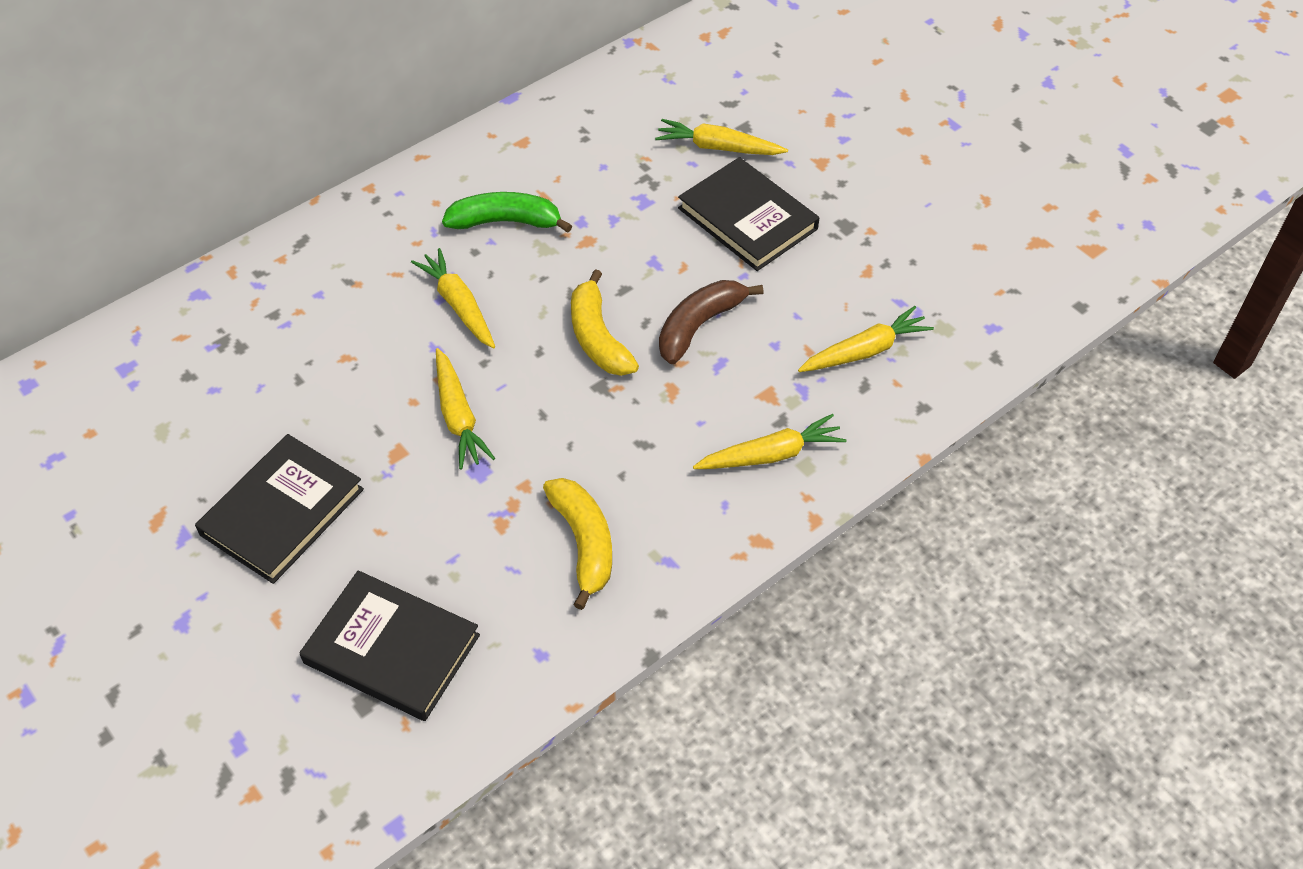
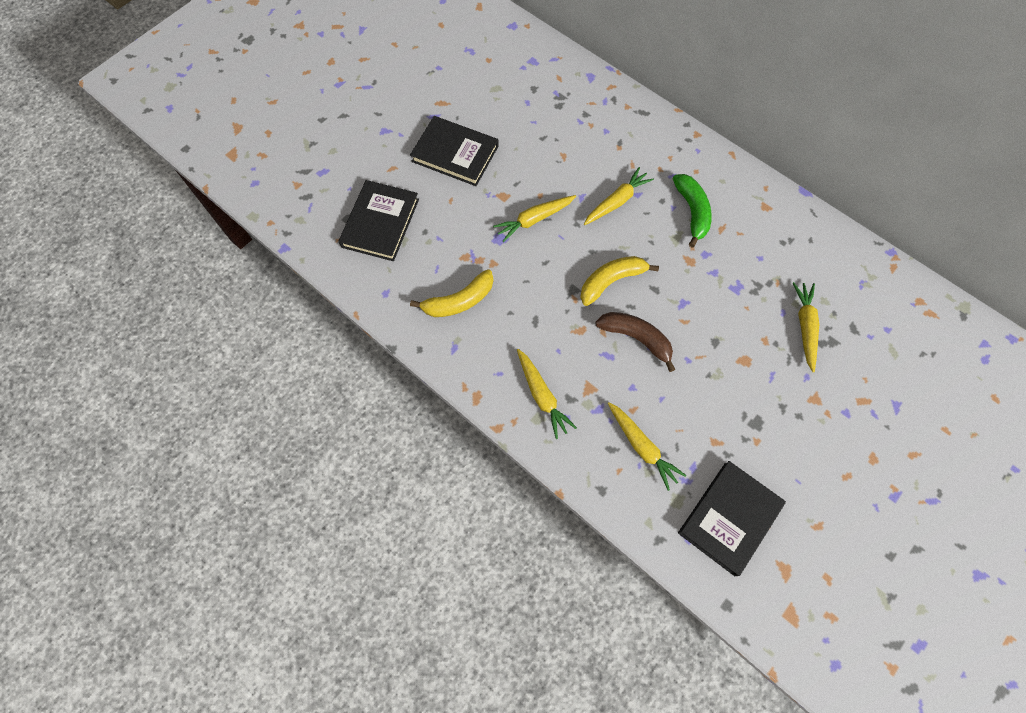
camera: 80 degrees right, 15 degrees up
black book [678,157,819,271] -> black book moved to [678,461,786,576]

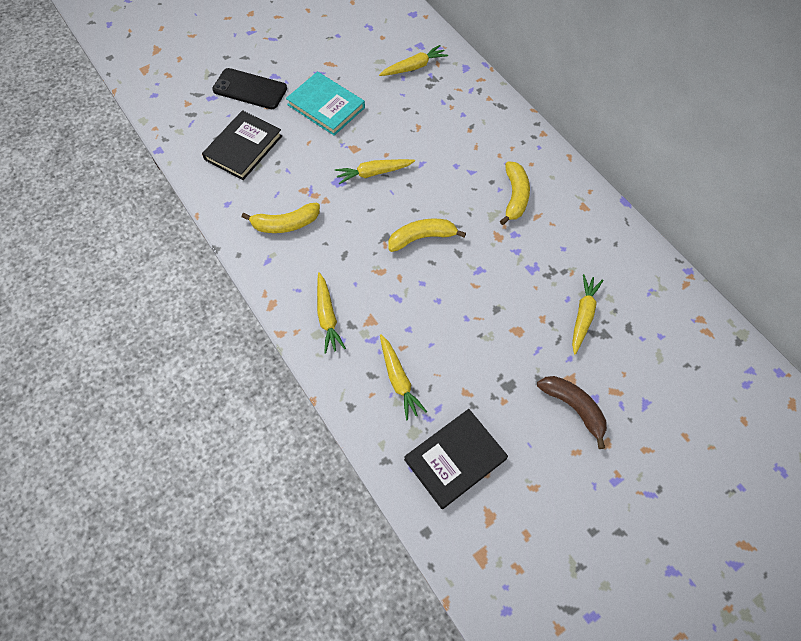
camera: 15 degrees right, 5 degrees down
black book [410,116,499,186] -> turquoise book [286,71,365,136]
yellow carrot [584,167,654,225] -> yellow carrot moved to [379,45,448,76]
brown banana [595,312,675,372] -> brown banana moved to [537,376,607,449]
green banana [673,174,712,248] -> yellow banana [500,161,530,225]
none -> black phone [212,68,287,109]

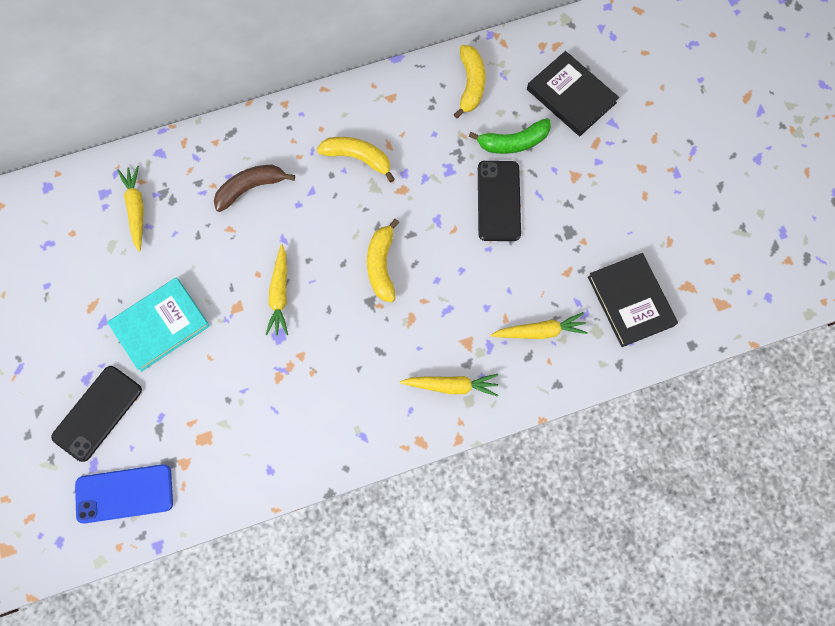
camera: 75 degrees left, 10 degrees up
black book [202,110,282,180] -> black book moved to [527,51,619,136]
yellow banana [242,203,320,233] -> yellow banana moved to [454,45,486,118]
brown banana [537,376,607,449] -> brown banana moved to [214,165,295,212]
yellow carrot [572,274,603,355] -> green banana [469,118,551,154]
none -> blue phone [75,464,173,523]
none -> black phone [478,161,521,241]

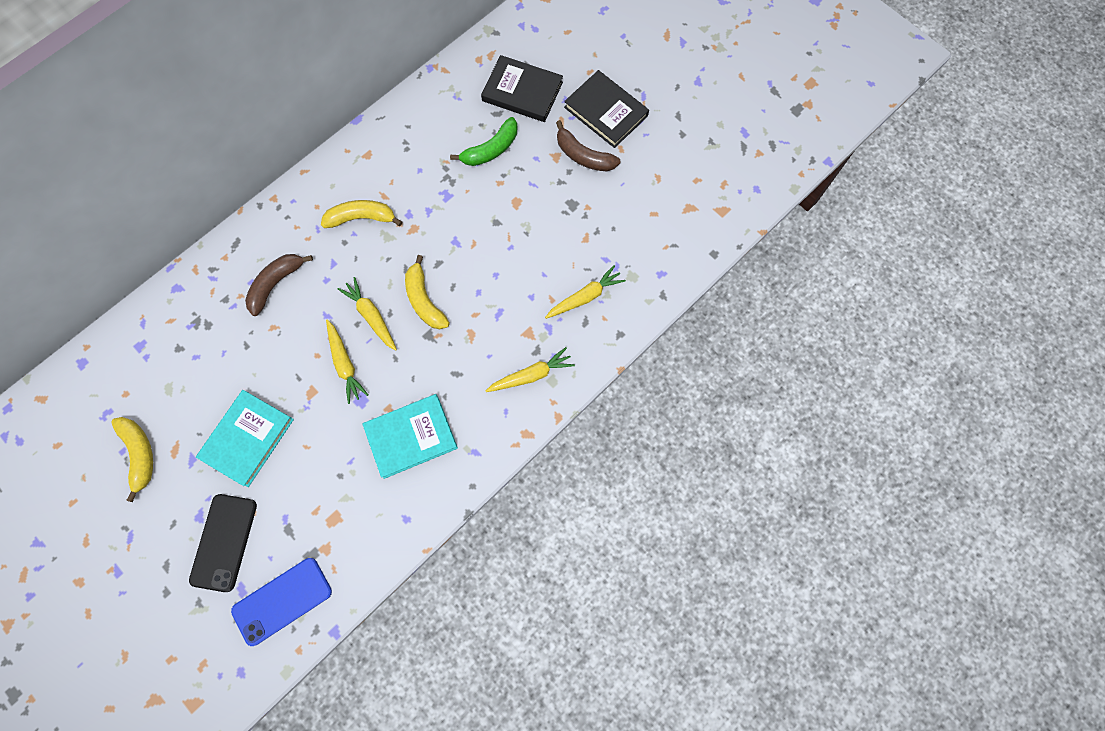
camera: 25 degrees left, 0 degrees up
yellow carrot [117,166,144,252] -> yellow carrot moved to [338,277,397,351]
yellow banana [454,45,486,118] -> yellow banana moved to [111,417,153,502]
black phone [478,161,521,241] -> none
black book [588,253,678,347] -> black book moved to [564,70,649,148]
none -> turquoise book [362,394,458,479]
none -> brown banana [556,120,620,171]

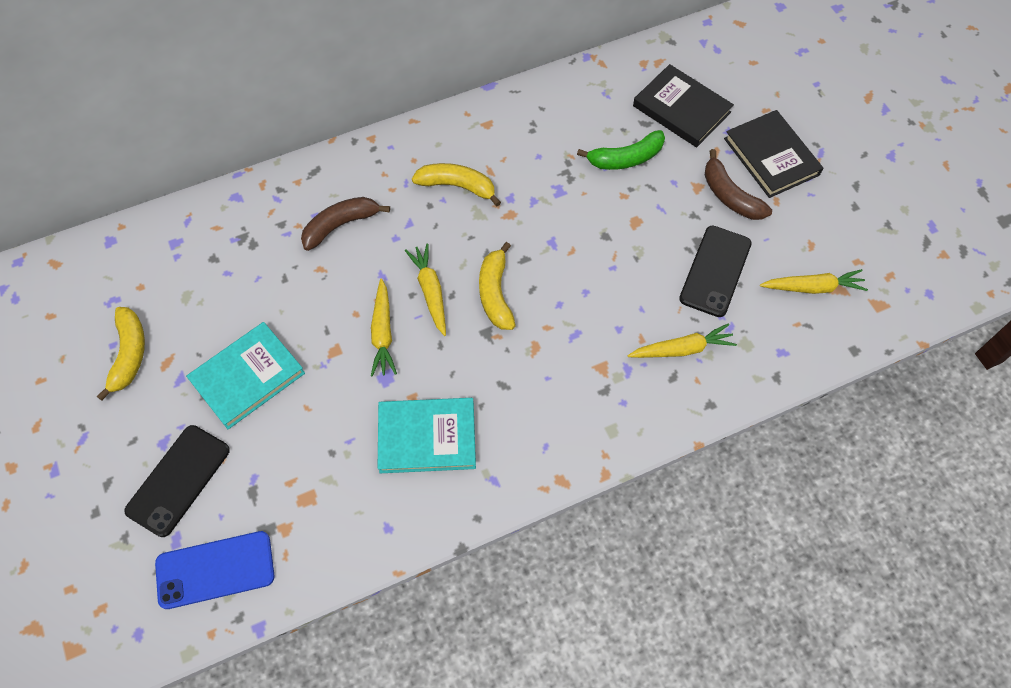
camera: 20 degrees right, 10 degrees down
yellow carrot [486,347,575,392] -> yellow carrot moved to [760,269,868,294]
none -> black phone [679,226,752,317]

